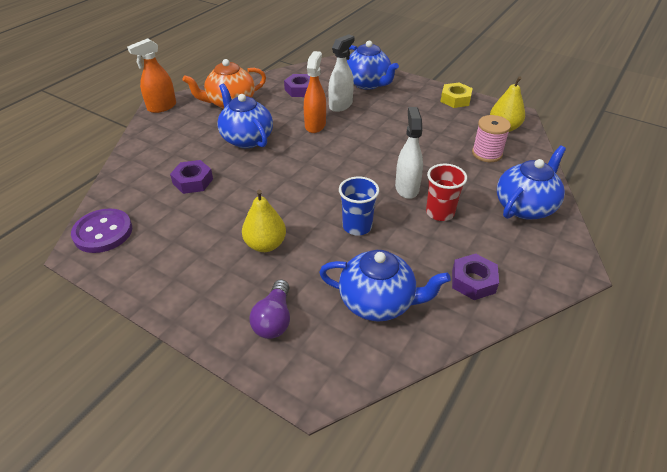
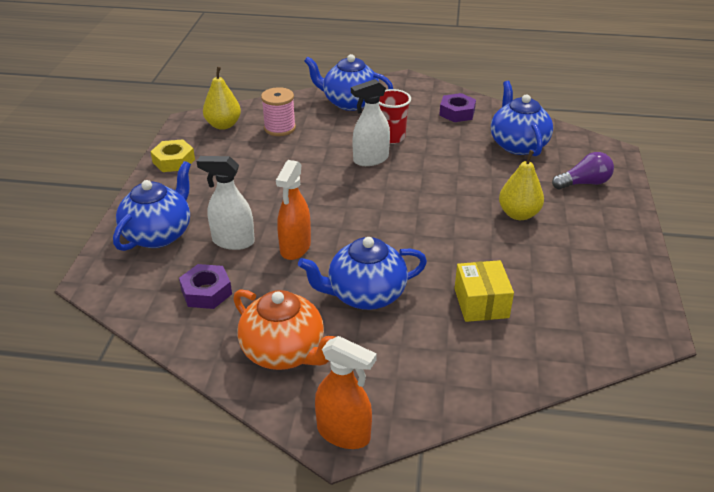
camera: 115 degrees left, 5 degrees down
purple button [71,208,132,253] -> none
purple nut [170,160,213,194] -> yellow box [454,260,514,322]
blue teapot [217,84,273,148] -> blue teapot turned 45 degrees clockwise [298,237,427,310]
orange spray bottle [304,51,326,133] -> orange spray bottle turned 60 degrees counterclockwise [276,160,311,260]
blue cup [339,177,379,235] -> none

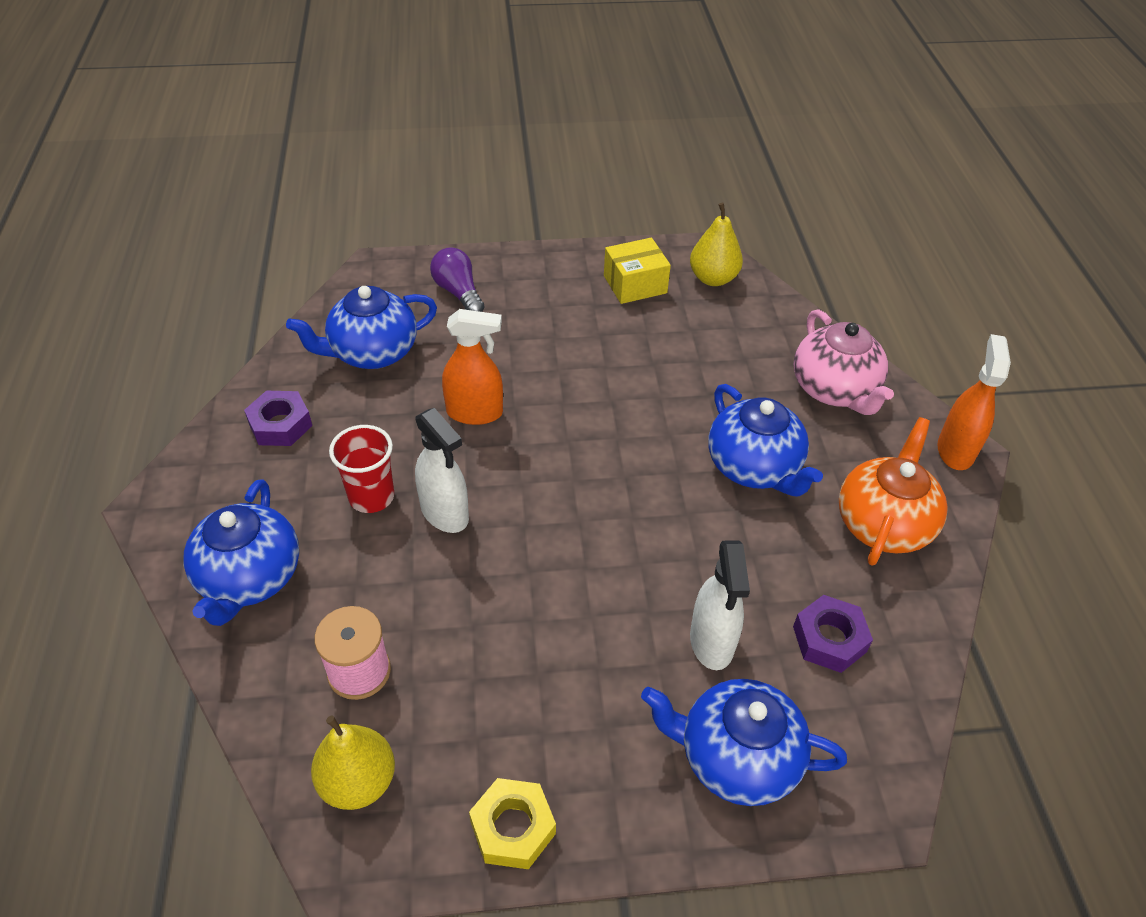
camera: 105 degrees left, 10 degrees up
orange spray bottle [276,160,311,260] -> orange spray bottle moved to [442,309,503,425]
yellow box [454,260,514,322] -> yellow box moved to [604,238,671,304]
yellow pear [499,150,544,220] -> yellow pear moved to [690,203,743,286]
none -> pink teapot [794,309,894,415]

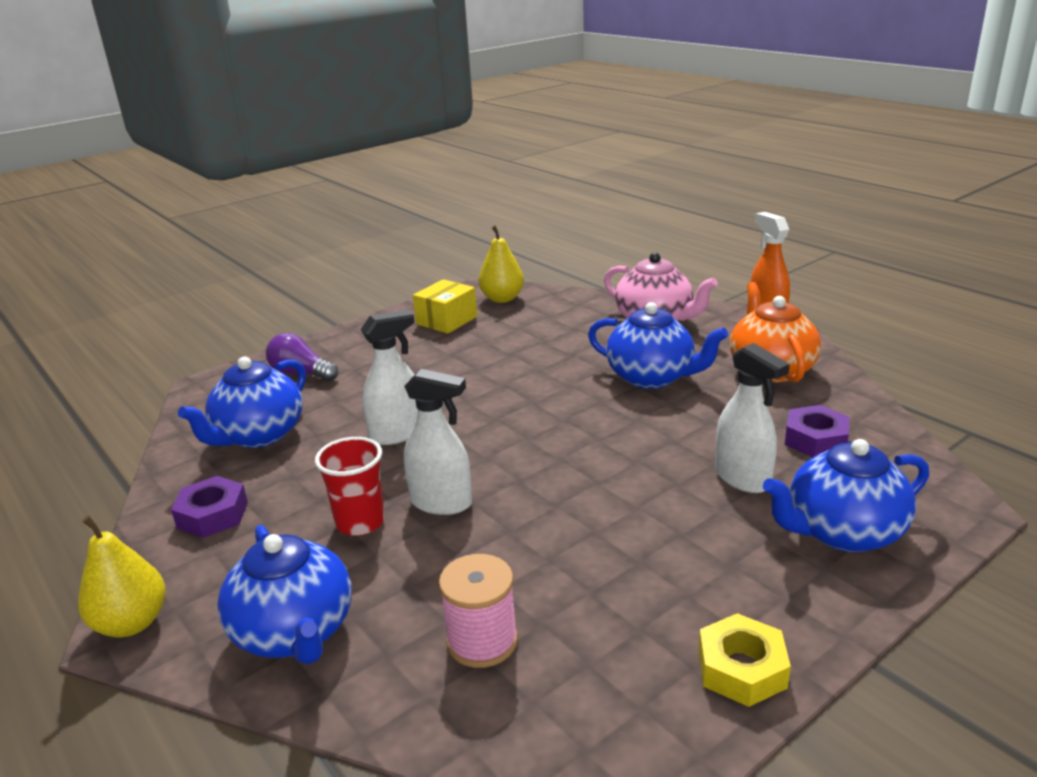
camera: 30 degrees left, 20 degrees down
yellow pear [311,715,395,810] -> yellow pear moved to [78,516,166,637]
orange spray bottle [442,309,503,425] -> white spray bottle [361,310,418,445]

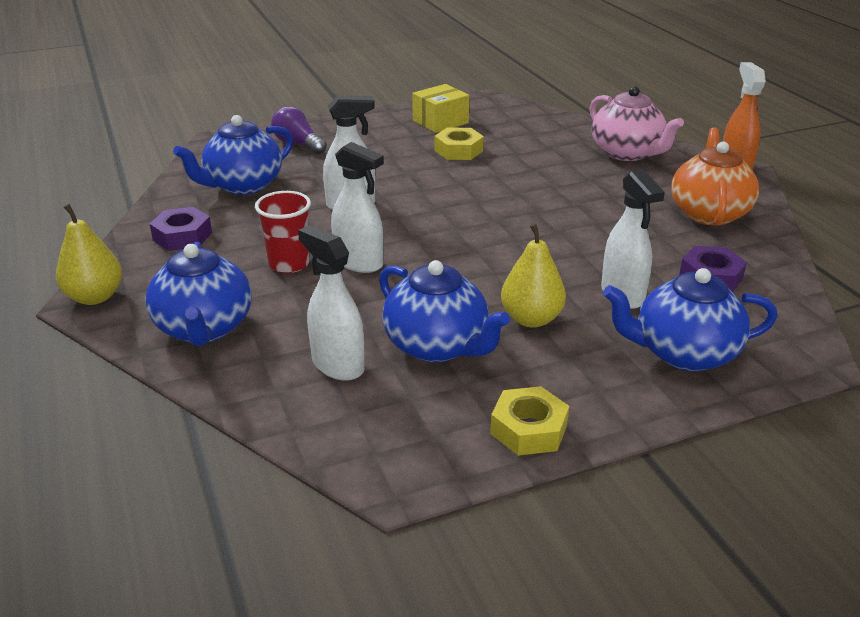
camera: 15 degrees right, 5 degrees up
pink spool [439,554,518,668] -> white spray bottle [298,225,365,381]
yellow pear [479,225,524,303] -> yellow pear moved to [501,223,566,328]
blue teapot [588,302,728,389] -> blue teapot moved to [379,260,510,362]
none -> yellow nut [435,127,484,160]

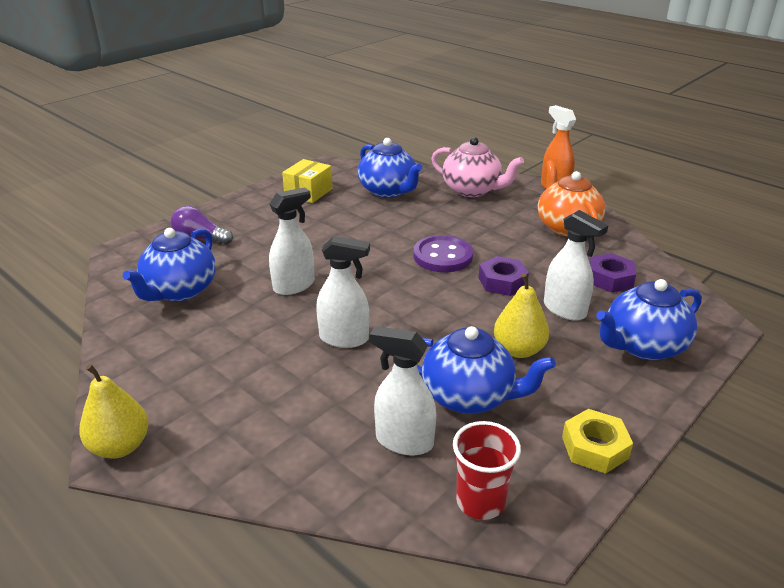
camera: 25 degrees left, 0 degrees up
blue teapot [145,242,252,346] -> blue teapot moved to [358,138,422,198]
purple nut [150,207,212,251] -> purple nut moved to [479,256,529,296]
red cup [255,191,311,273] -> red cup moved to [453,421,521,520]
yellow nut [435,127,484,160] -> none
none -> purple button [413,235,473,272]

